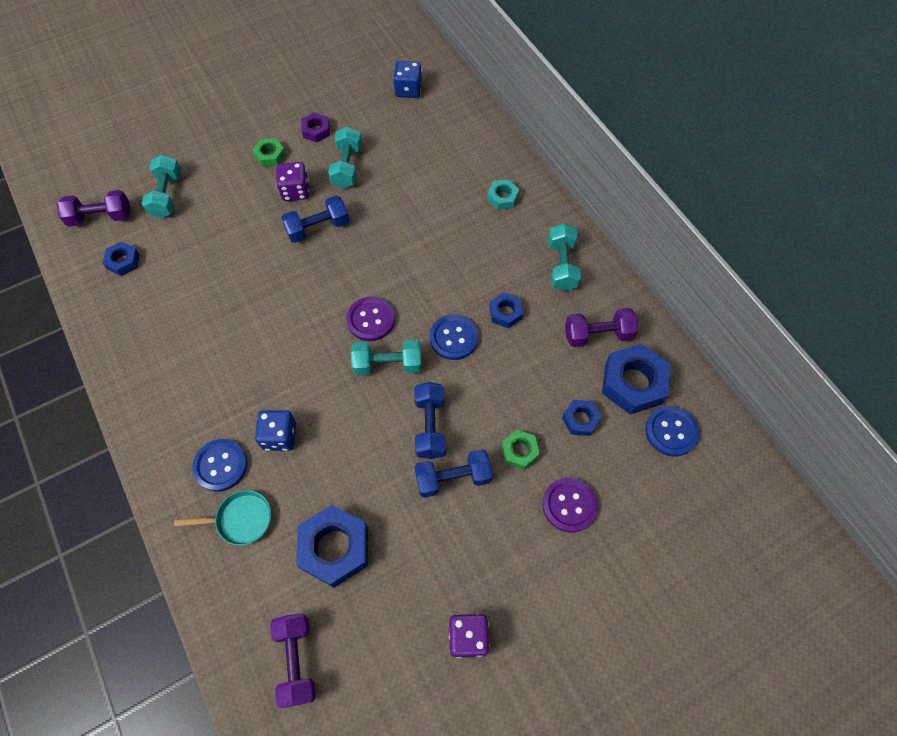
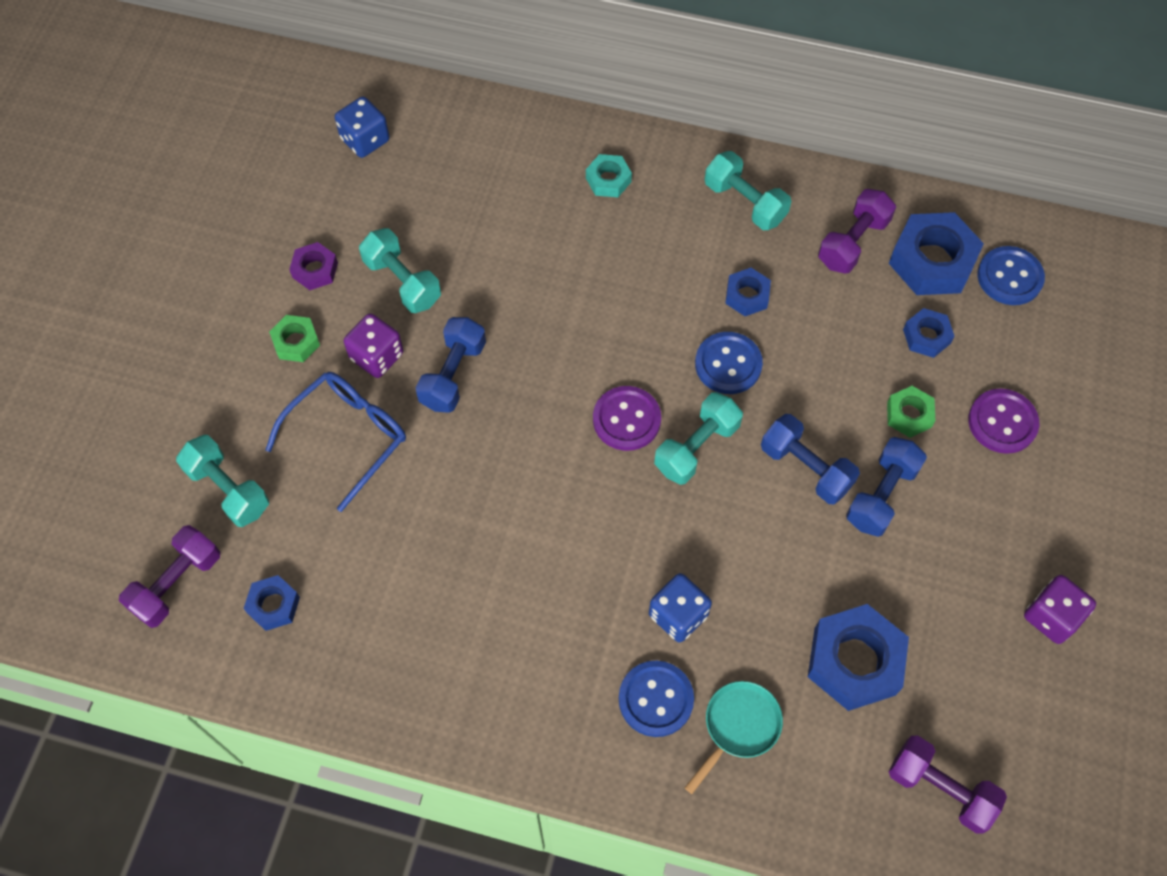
camera: 45 degrees left, 0 degrees up
none -> blue glasses [265,372,406,512]

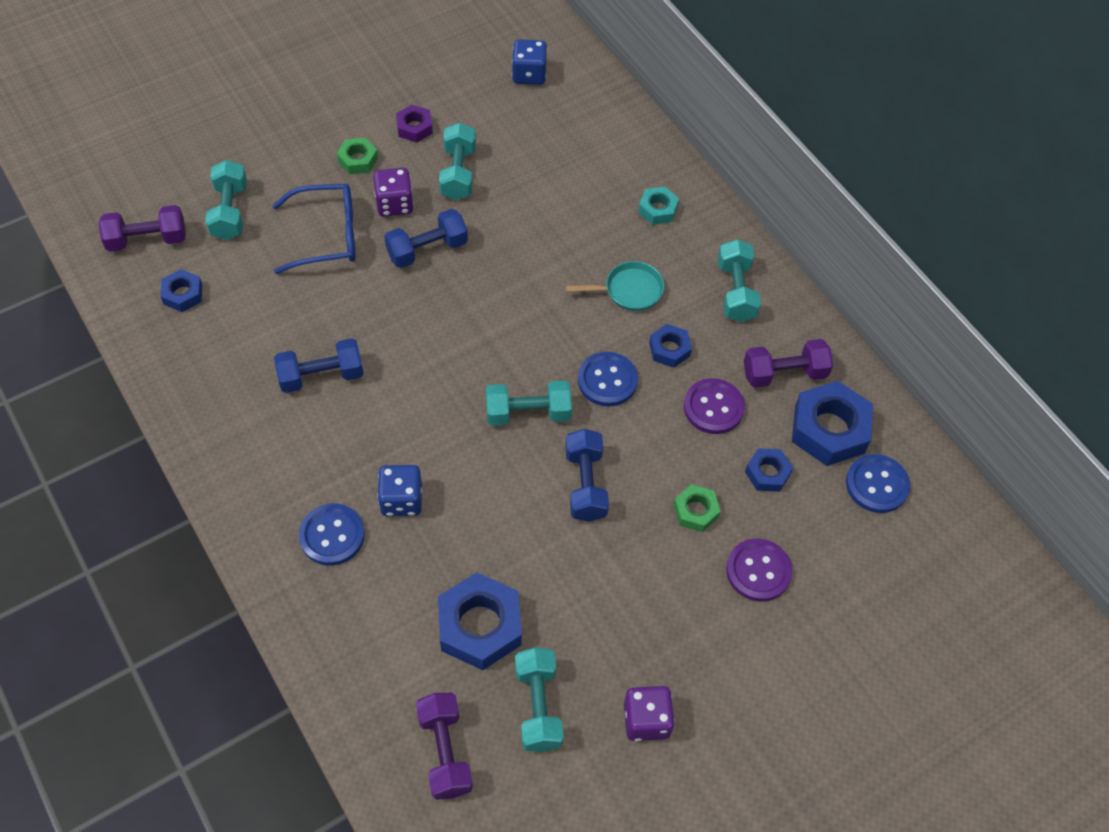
camera: 40 degrees right, 5 degrees down
purple button [593,386,661,451] -> purple button moved to [684,378,745,434]
turquoise pan [685,681,783,794] -> turquoise pan moved to [566,261,664,311]
blue dumbbell [846,437,927,537] -> blue dumbbell moved to [274,338,364,393]
none -> turquoise dumbbell [515,648,564,752]

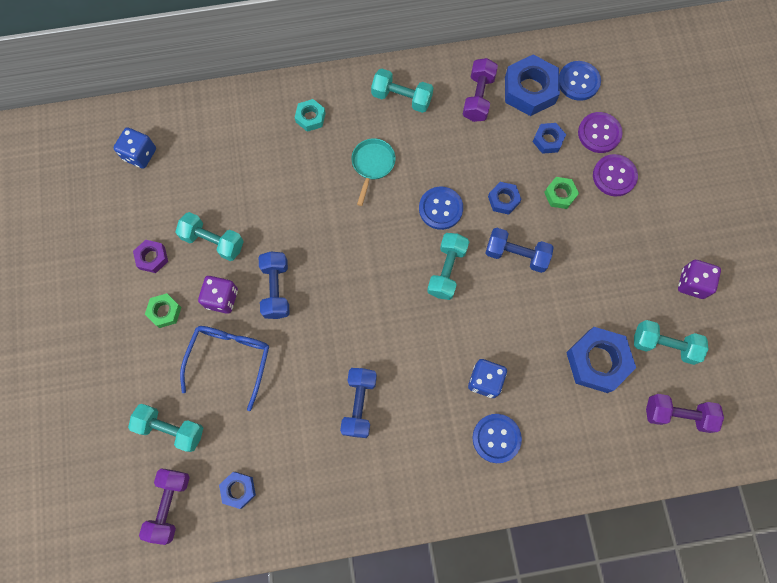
camera: 65 degrees left, 15 degrees up
blue nut [649,324,692,368] -> blue nut moved to [488,182,522,215]
purple button [684,378,745,434] -> purple button moved to [578,112,622,153]

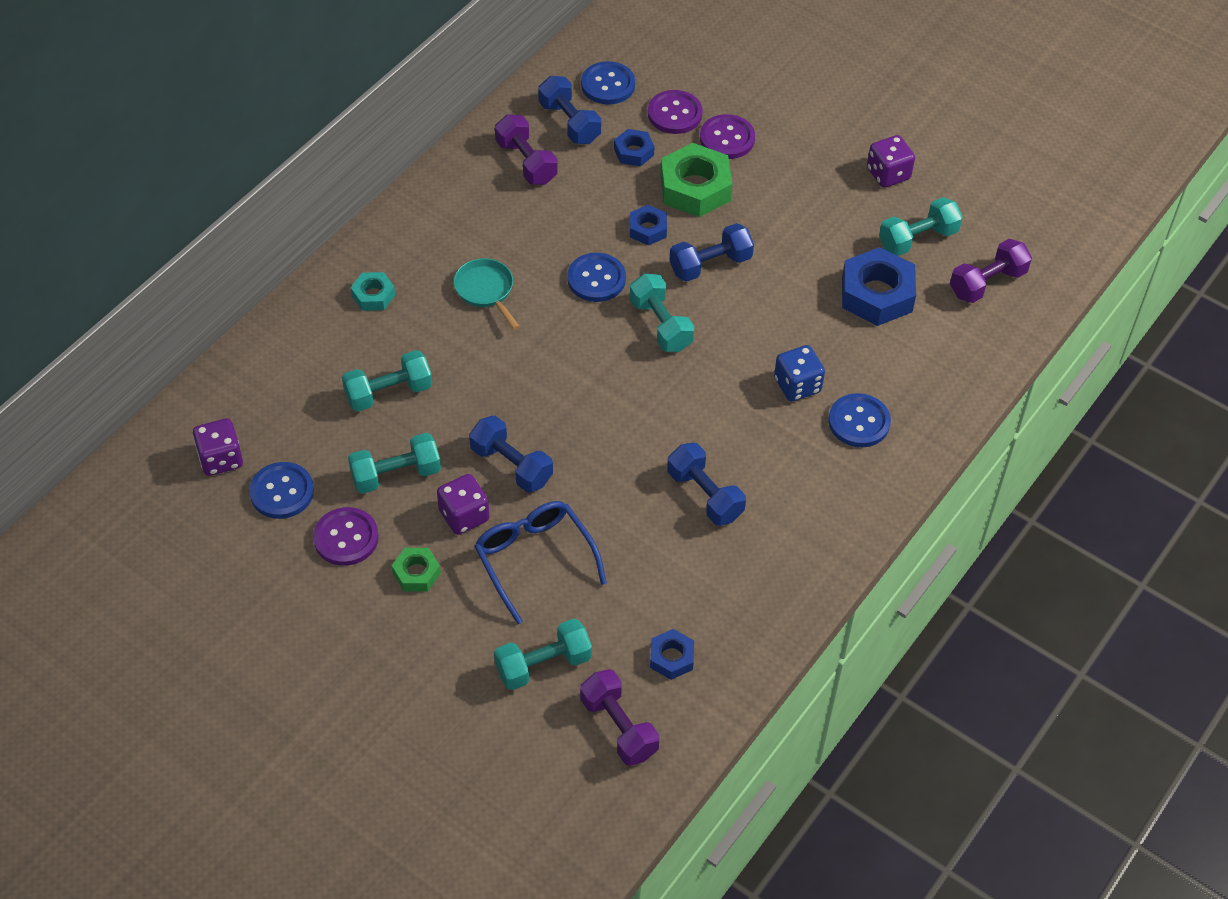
camera: 45 degrees left, 20 degrees down
blue dice [113,127,156,168] -> purple dice [193,418,243,476]
purple nut [133,240,168,273] -> purple button [313,507,379,566]
turquoise dumbbell [371,69,433,113] -> turquoise dumbbell moved to [342,350,432,411]
blue nut [505,55,560,116] -> blue dumbbell [538,76,601,144]
green nut [544,177,579,209] -> green nut [660,143,732,217], size x1.87
none -> blue button [249,462,314,519]

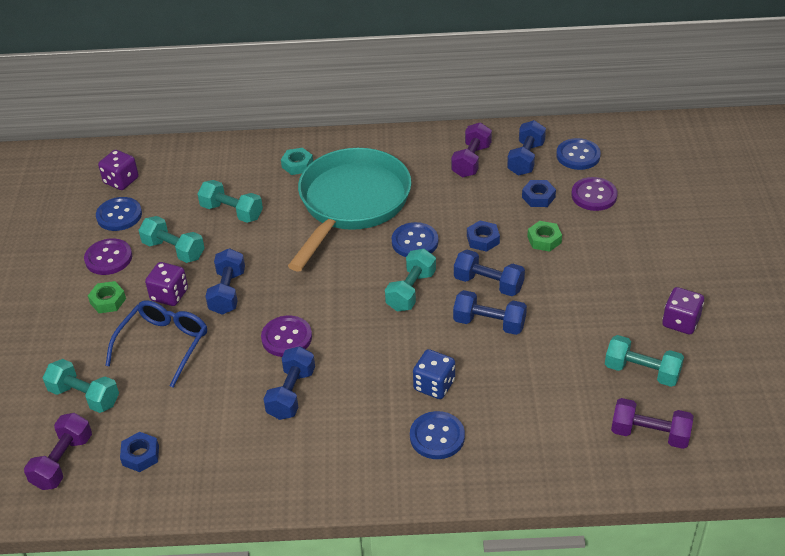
camera: 55 degrees right, 10 degrees down
turquoise pan [454,258,520,330] -> turquoise pan [288,148,412,271], size x2.48
green nut [660,143,732,217] -> green nut [527,221,562,252], size x0.54
purple button [700,114,755,159] -> purple button moved to [261,316,312,357]
blue nut [842,247,916,326] -> none
none -> blue dumbbell [453,290,527,335]

